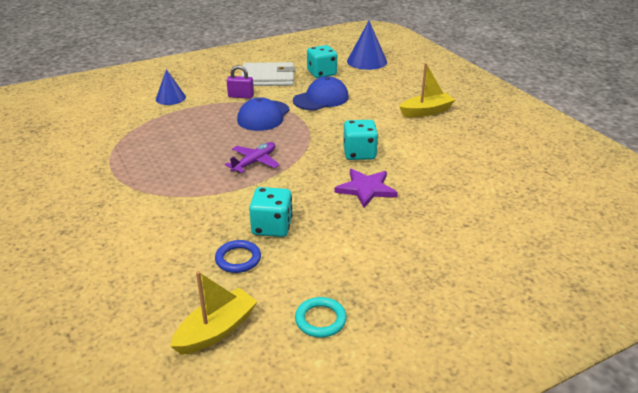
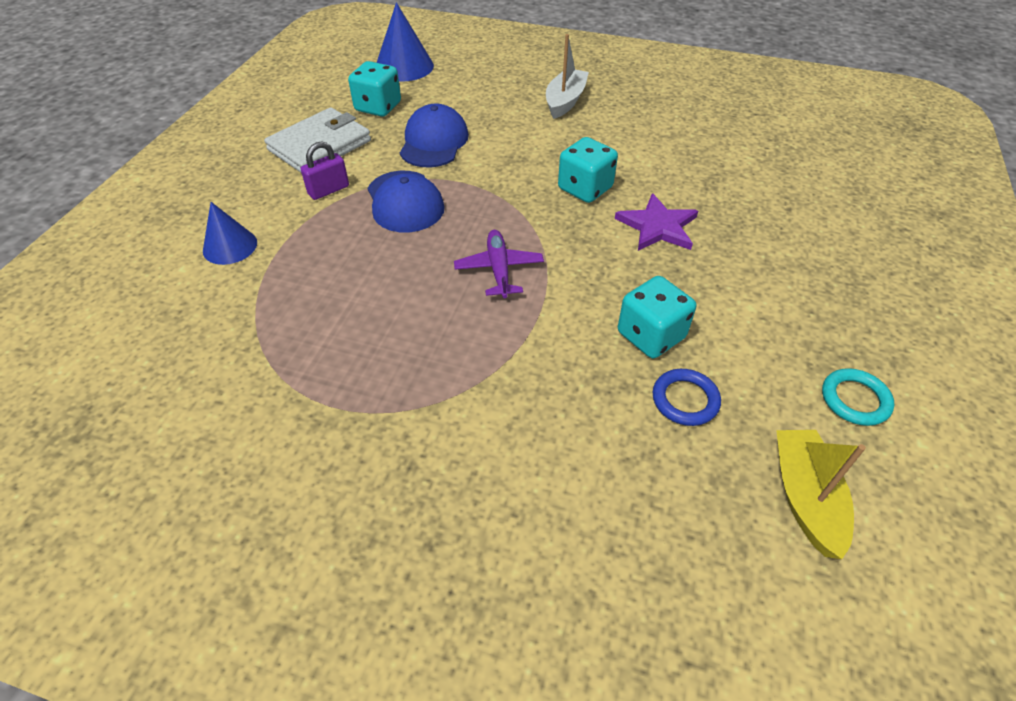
camera: 45 degrees left, 15 degrees up
yellow boat [399,63,455,117] -> white boat [546,34,589,119]

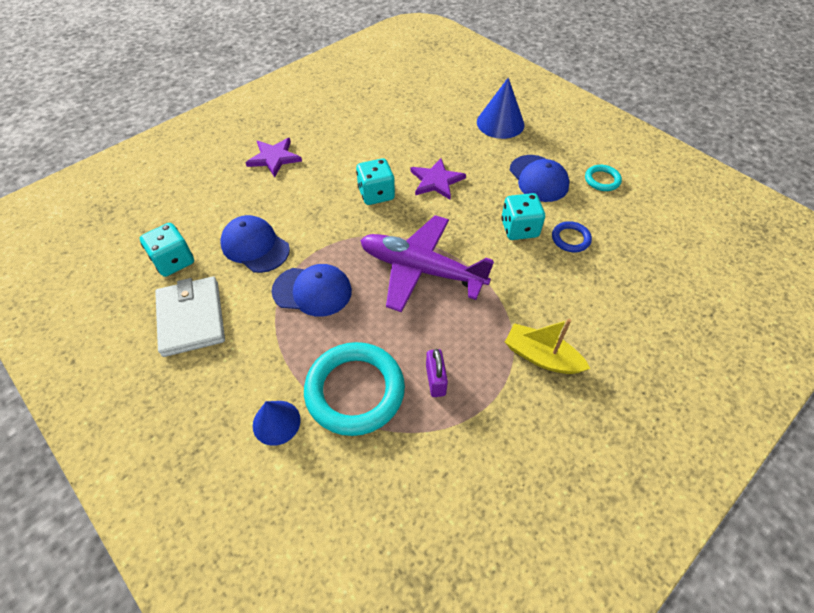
camera: 60 degrees left, 5 degrees up
purple padlock [301,141,349,200] -> purple padlock moved to [426,349,448,397]
blue cone [377,2,434,82] -> blue cone moved to [477,78,525,139]
purple plane [454,230,544,298] -> purple plane [360,215,494,312], size x1.96
white boat [546,34,589,119] -> purple star [245,138,302,177]
yellow boat [776,430,866,559] -> yellow boat moved to [505,319,590,374]
none -> turquoise ring [304,342,405,436]
none -> blue cap [509,155,569,202]

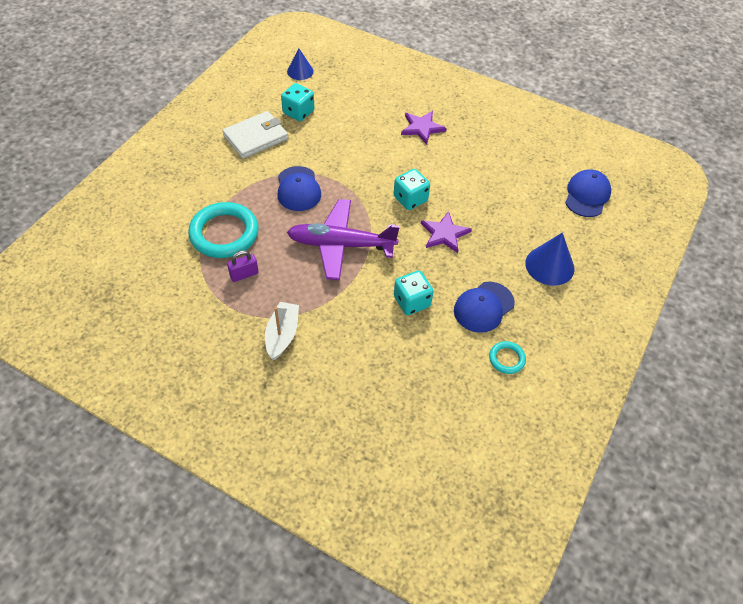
camera: 70 degrees right, 0 degrees up
blue cap [220,215,290,273] -> blue cap moved to [565,169,611,217]
blue cone [253,401,301,446] -> blue cone moved to [287,48,314,80]
purple plane [360,215,494,312] -> purple plane turned 90 degrees counterclockwise [287,199,400,280]
yellow boat [505,319,590,374] -> white boat [265,302,299,360]
blue ring [552,221,592,252] -> none

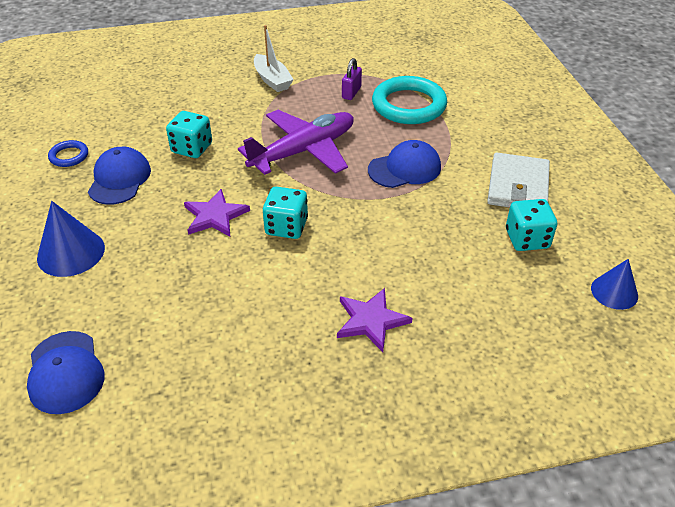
camera: 140 degrees right, 10 degrees down
blue cap [277,166,321,211] -> blue cap turned 120 degrees clockwise [368,140,441,188]
turquoise ring [489,341,526,374] -> blue ring [48,140,88,167]

